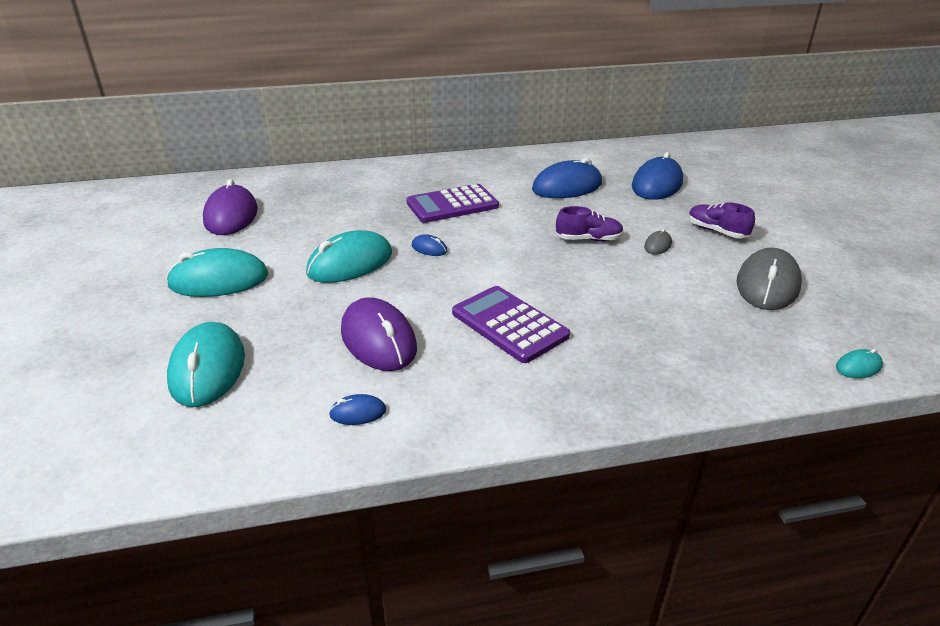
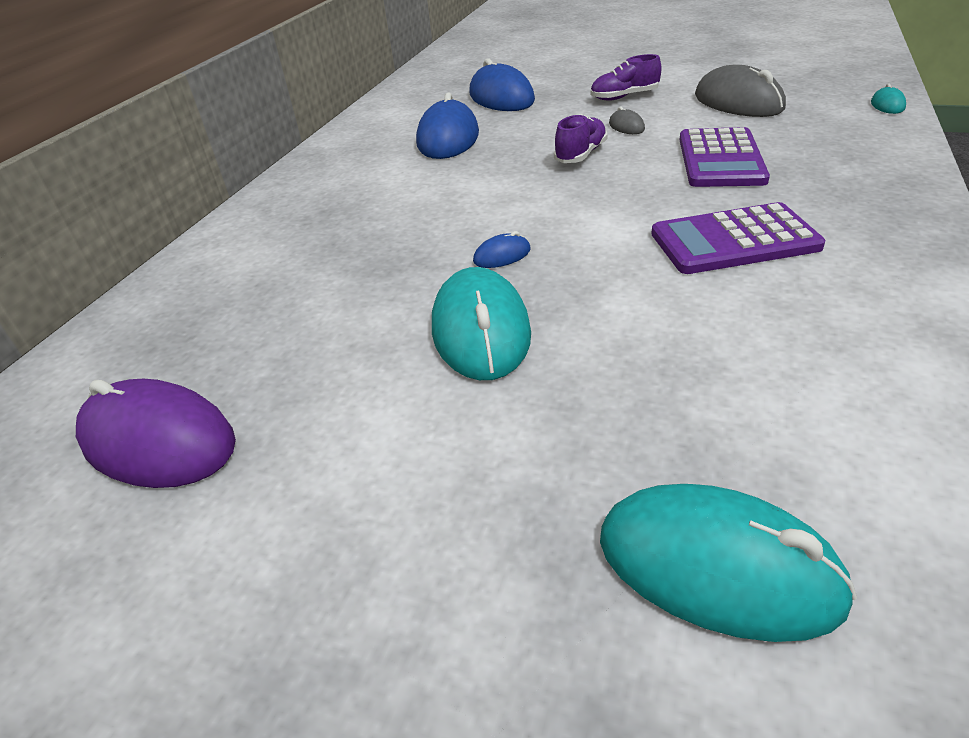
camera: 55 degrees left, 5 degrees up
turquoise mouse [166,248,269,297] -> none
blue mouse [329,394,386,425] -> none
purple mouse [341,297,417,371] -> none
purple calculator [406,184,499,223] -> purple calculator moved to [679,127,770,187]

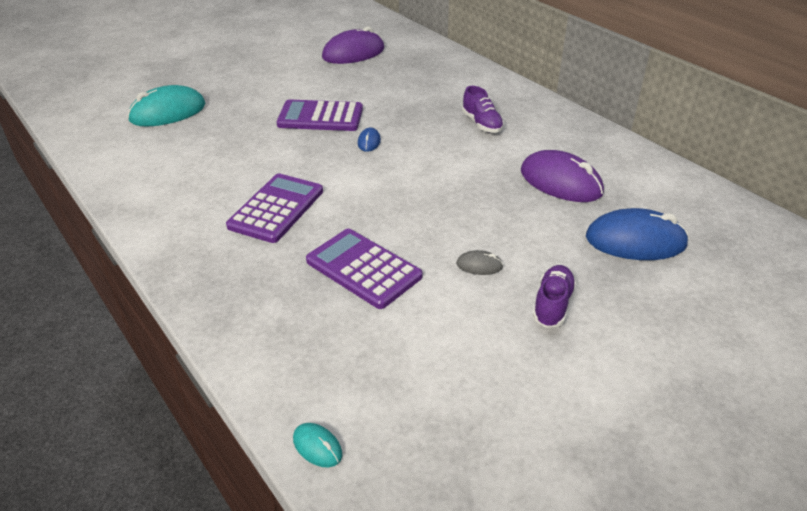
camera: 120 degrees right, 0 degrees up
blue mouse [416,92,479,159] -> purple mouse [521,150,604,202]
turquoise mouse [432,267,531,380] -> purple calculator [277,100,363,131]
purple shoe [554,114,608,163] -> purple shoe moved to [462,86,504,133]
grey mouse [695,65,786,117] -> none

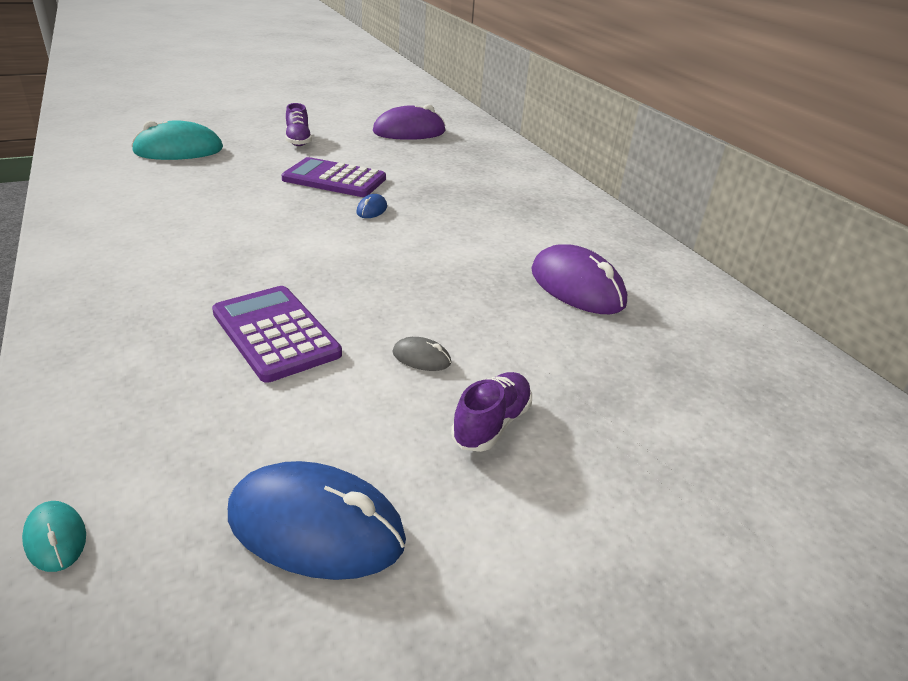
camera: 10 degrees right, 5 degrees down
purple calculator [226,174,323,243] -> none
purple shoe [462,86,504,133] -> purple shoe moved to [285,103,312,146]
blue mouse [586,208,689,260] -> blue mouse moved to [228,461,406,580]

